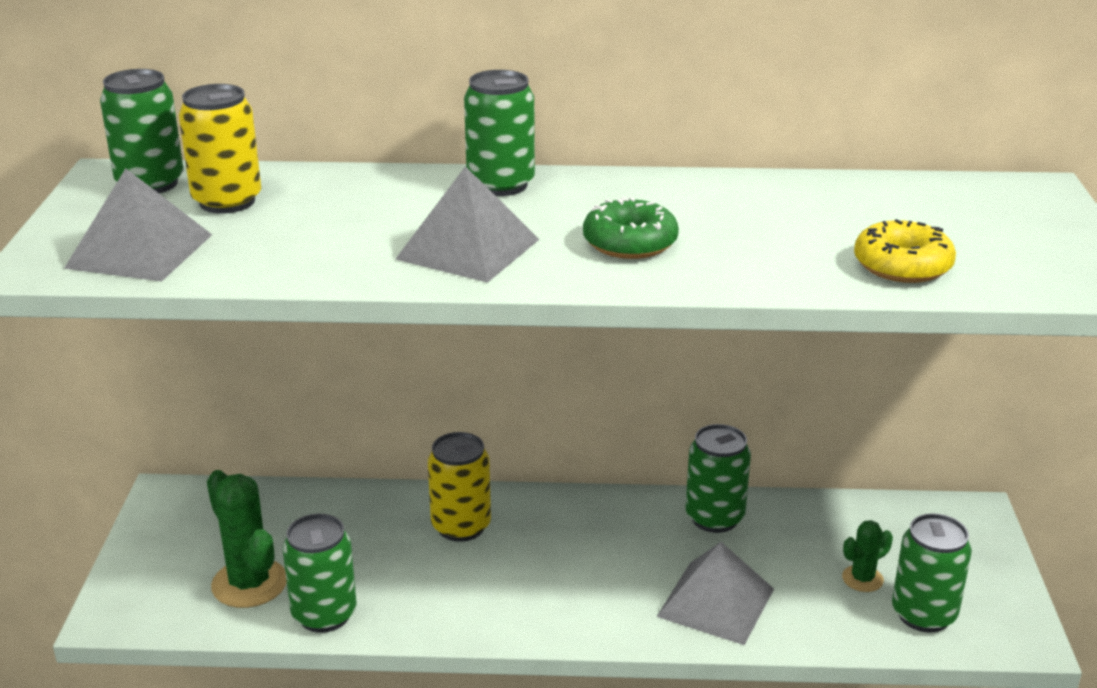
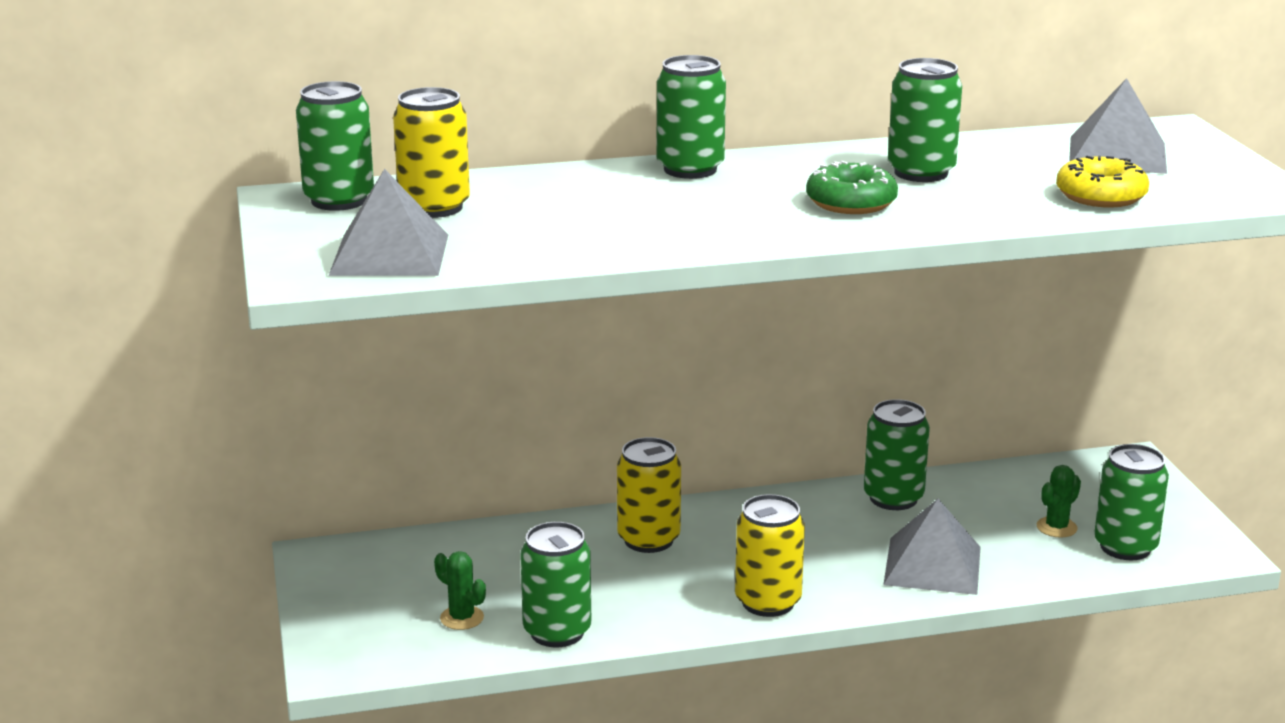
camera: 15 degrees left, 5 degrees down
green cactus [207,470,287,608] -> green cactus [434,551,486,630], size x0.55
grey pyramid [396,166,539,283] -> grey pyramid moved to [1069,78,1167,174]
none -> yellow can [735,494,805,617]
none -> green can [888,58,962,182]

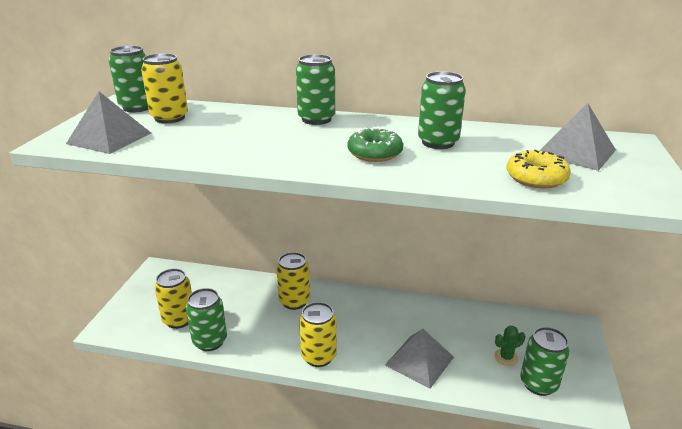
camera: 25 degrees right, 5 degrees up
green cactus [434,551,486,630] -> yellow can [154,269,192,329]
green can [864,399,930,510] -> none

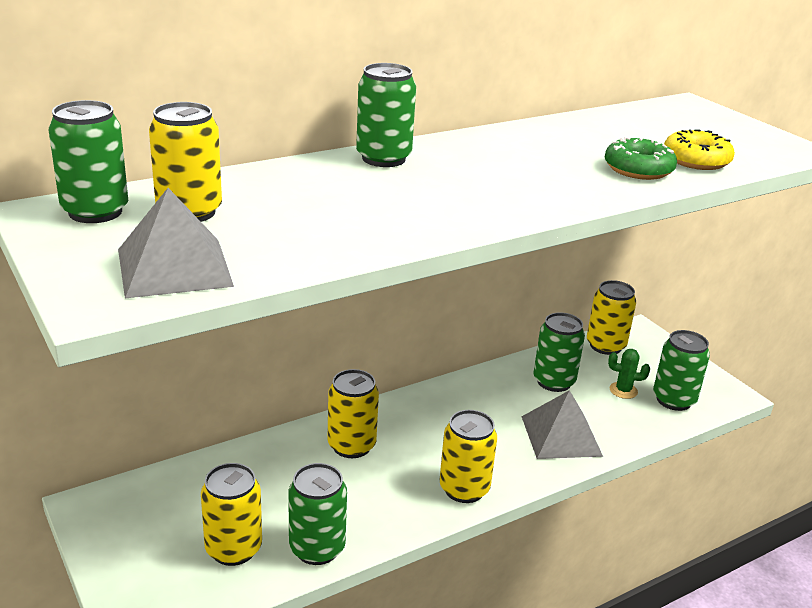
camera: 45 degrees left, 0 degrees up
green donut [348,127,403,162] -> green donut moved to [605,137,677,180]
green can [418,71,466,149] -> green can moved to [533,312,585,392]
green cactus [494,326,525,366] -> green cactus turned 75 degrees clockwise [608,349,650,399]
grey pyramid [539,103,616,171] -> none
none -> yellow can [587,280,636,355]

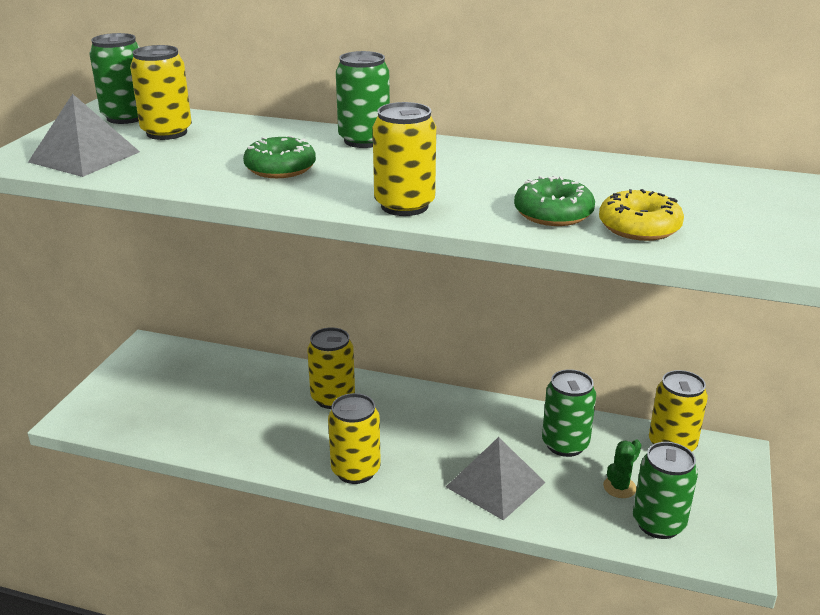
camera: 50 degrees right, 0 degrees up
yellow can [201,463,262,566] -> yellow can moved to [373,102,436,216]
green can [288,463,347,565] -> none
green cactus [608,349,650,399] -> green cactus turned 75 degrees clockwise [603,439,641,498]
none -> green donut [243,136,316,178]

